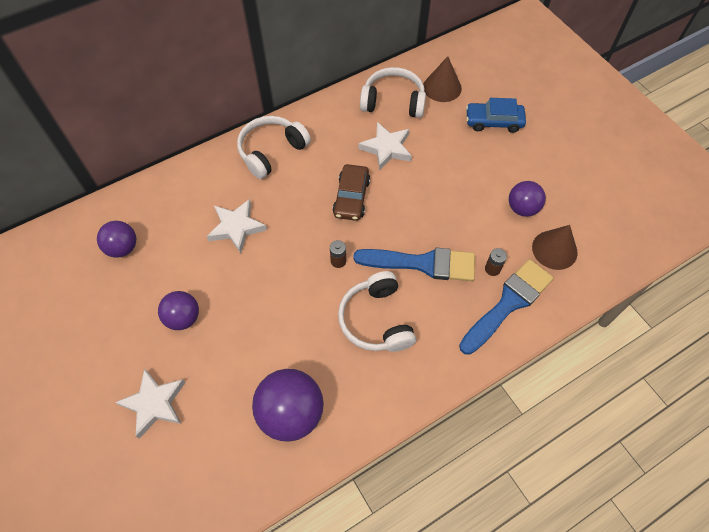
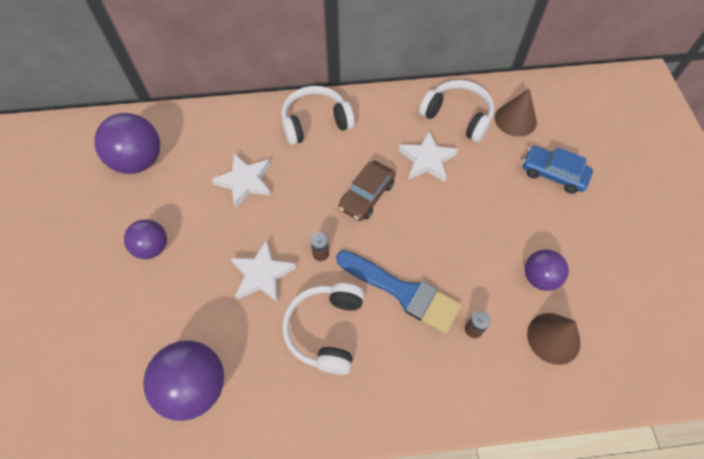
camera: 25 degrees right, 0 degrees up
purple ball [97,221,136,258] -> purple ball [94,113,160,174], size x1.63
white star [115,368,186,439] -> white star moved to [230,240,296,302]
blue brush [459,259,554,355] -> none

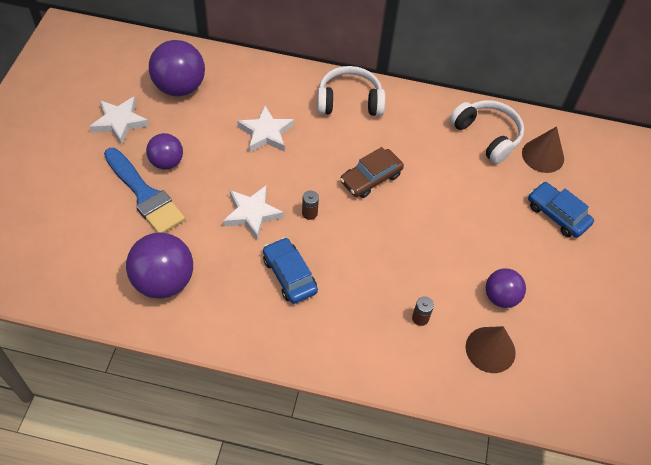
camera: 15 degrees right, 5 degrees down
white headphones [282,283,364,375] -> blue car [263,237,318,304]
blue brush [336,250,461,333] -> blue brush moved to [104,148,185,233]
white star [399,131,458,182] -> white star moved to [89,96,149,145]

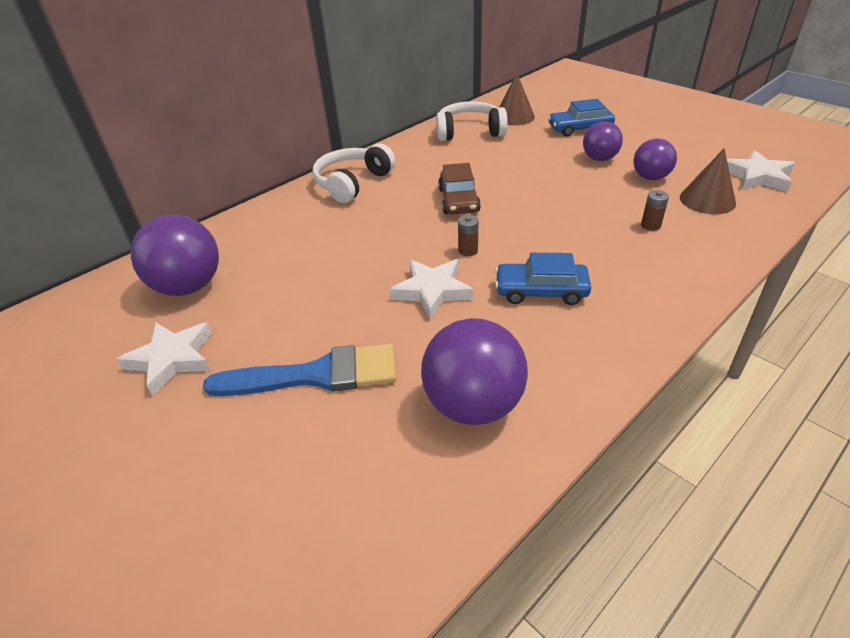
camera: 50 degrees left, 15 degrees down
purple ball [146,133,183,170] -> purple ball moved to [583,121,623,161]
white star [237,106,294,153] -> white star moved to [727,150,795,192]

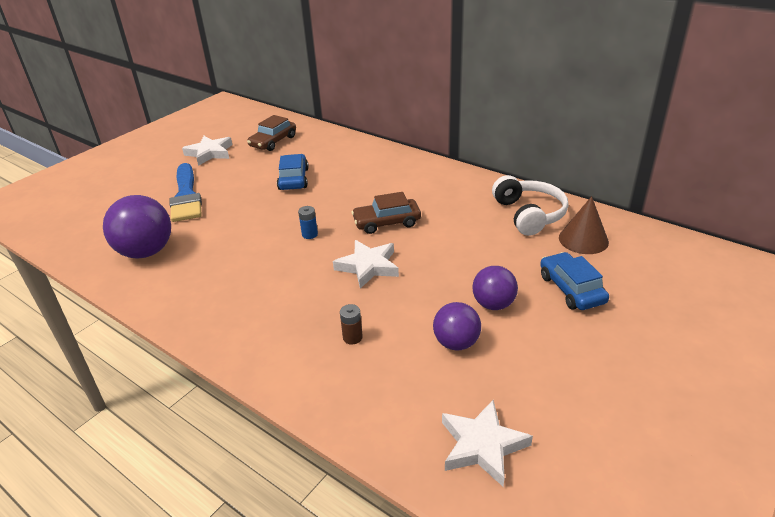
camera: 80 degrees right, 5 degrees down
purple ball [131,215,219,296] -> brown car [247,115,296,151]
white headphones [312,143,396,203] -> none
white star [389,259,474,320] -> white star moved to [333,240,399,289]
brown battery [458,215,479,256] -> blue battery [298,206,318,239]
blue car [495,253,591,305] -> blue car moved to [277,154,309,190]
brown cone [680,148,736,214] -> none

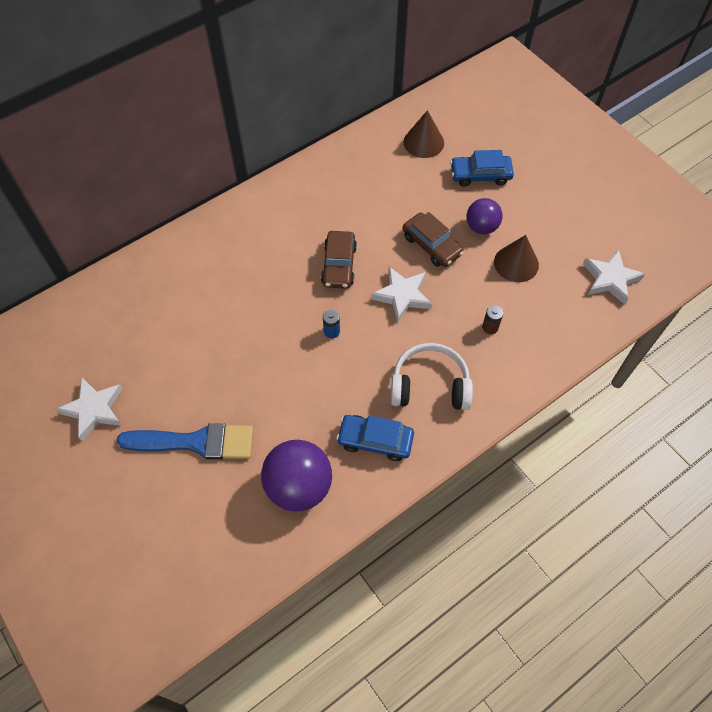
camera: 75 degrees left, 25 degrees up
brown car [247,115,296,151] -> brown car moved to [403,212,464,267]
blue car [277,154,309,190] -> blue car moved to [336,415,414,461]
purple ball [433,302,481,350] -> brown cone [494,235,539,282]
white headphones [492,175,568,236] -> white headphones moved to [391,343,473,410]

